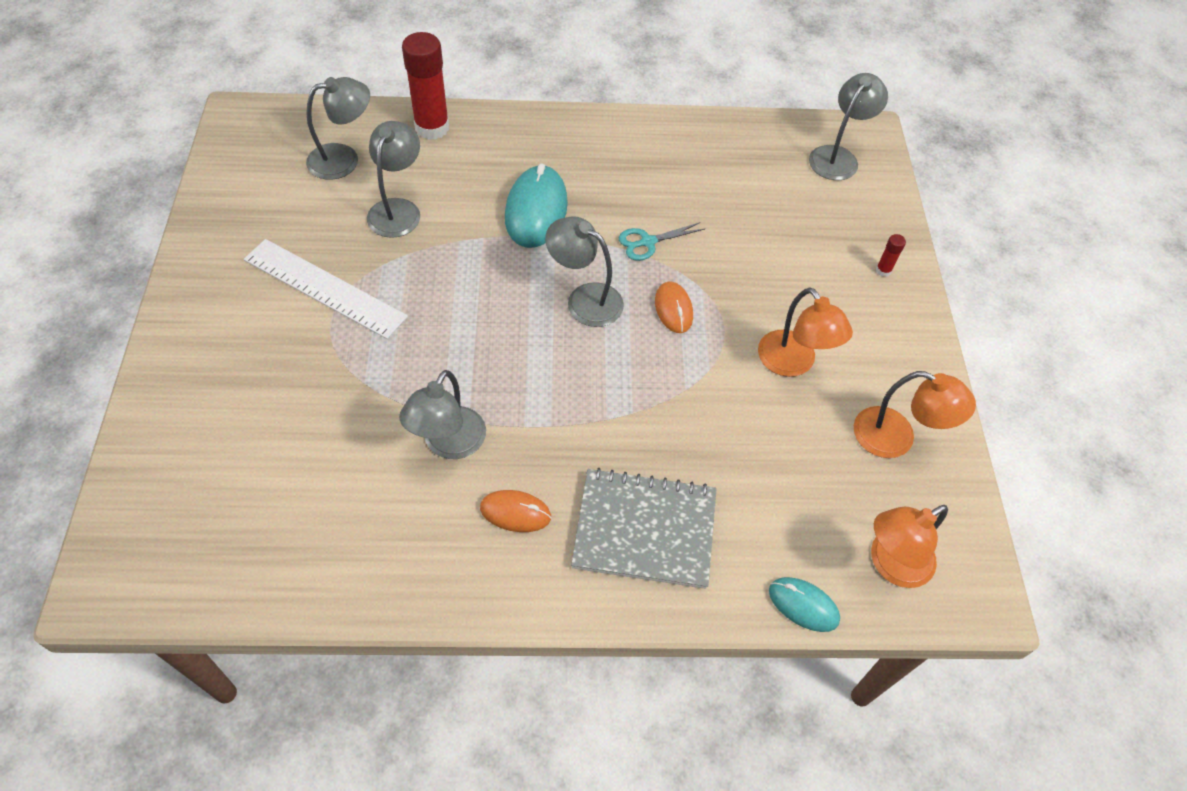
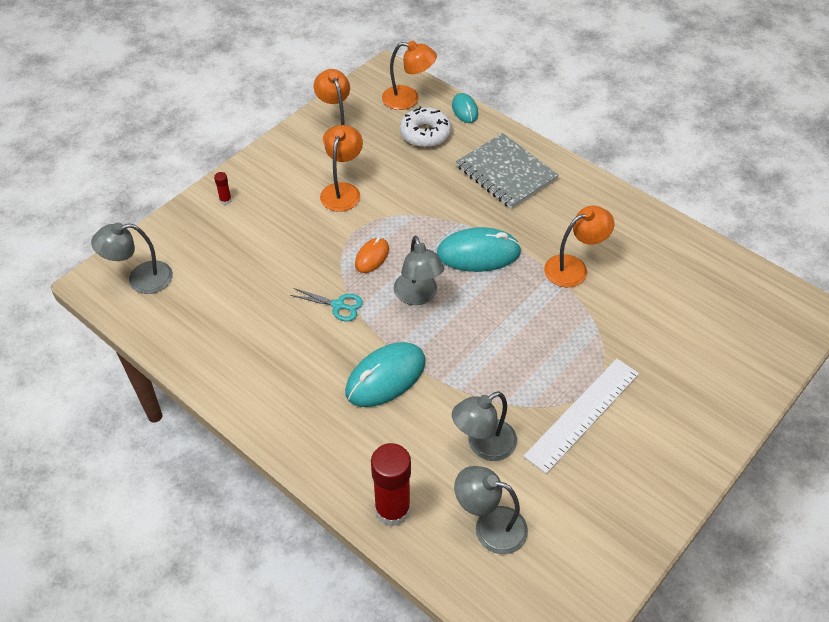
camera: 135 degrees left, 5 degrees down
white ruler [244,239,408,339] -> white ruler turned 60 degrees clockwise [523,359,639,474]
grey lamp [399,370,486,459] -> orange lamp [544,206,614,287]
orange mouse [480,490,551,532] -> none
none -> white donut [400,107,452,148]
none -> turquoise mouse [437,227,522,272]

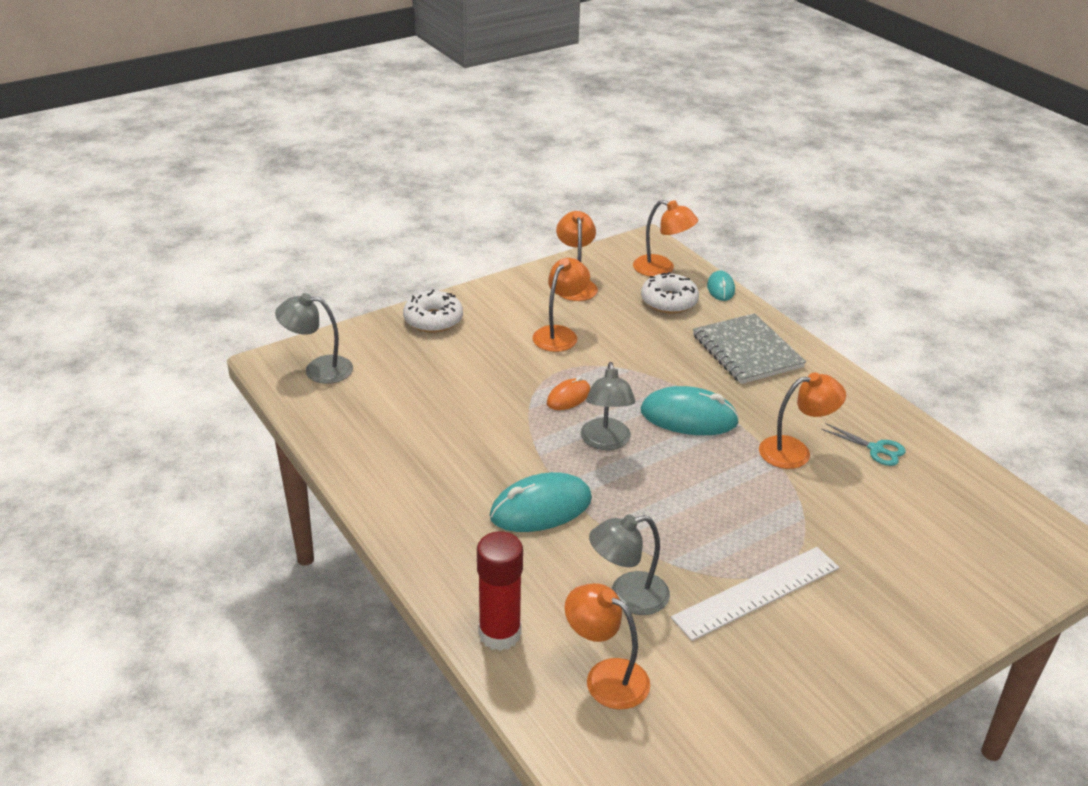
camera: 15 degrees right, 15 degrees down
red glue stick [214,172,232,205] -> white donut [403,289,463,333]
turquoise scissors [290,288,363,321] -> turquoise scissors moved to [821,423,906,466]
grey lamp [454,466,528,554] -> orange lamp [565,583,650,709]

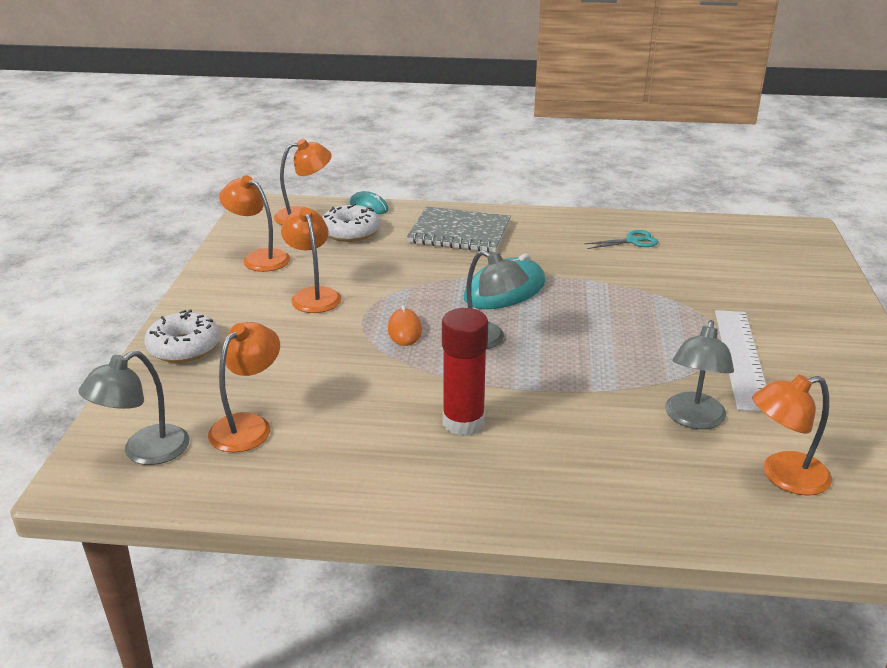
camera: 50 degrees left, 5 degrees down
red glue stick [477,531,523,651] -> red glue stick moved to [442,308,488,436]
turquoise mouse [490,472,592,532] -> none
orange lamp [759,372,846,469] -> orange lamp moved to [208,322,280,453]

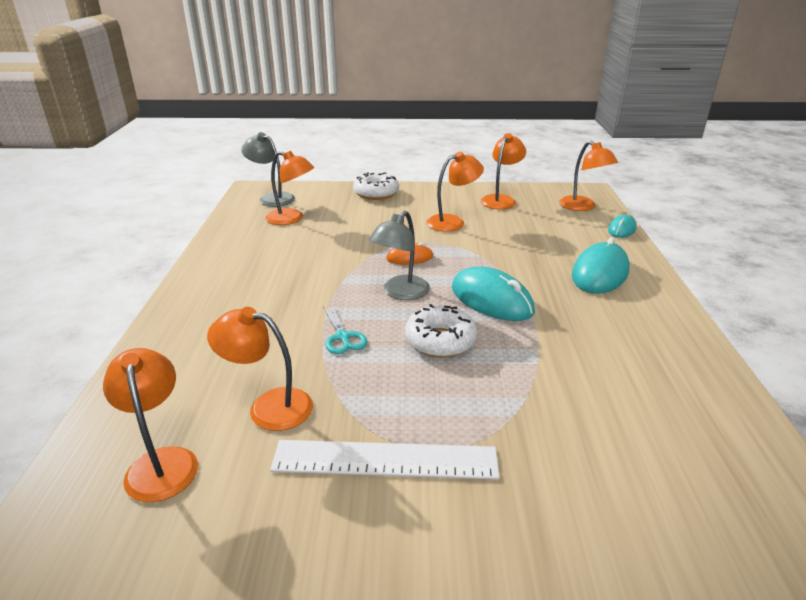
camera: 85 degrees right, 0 degrees up
white donut [322,203,380,242] -> white donut moved to [405,304,477,358]
grey notebook [407,207,511,252] -> turquoise mouse [572,237,629,294]
red glue stick [442,308,488,436] -> none
turquoise scissors [584,230,658,249] -> turquoise scissors moved to [323,306,367,354]
grey lamp [665,320,734,429] -> orange lamp [207,307,313,431]

